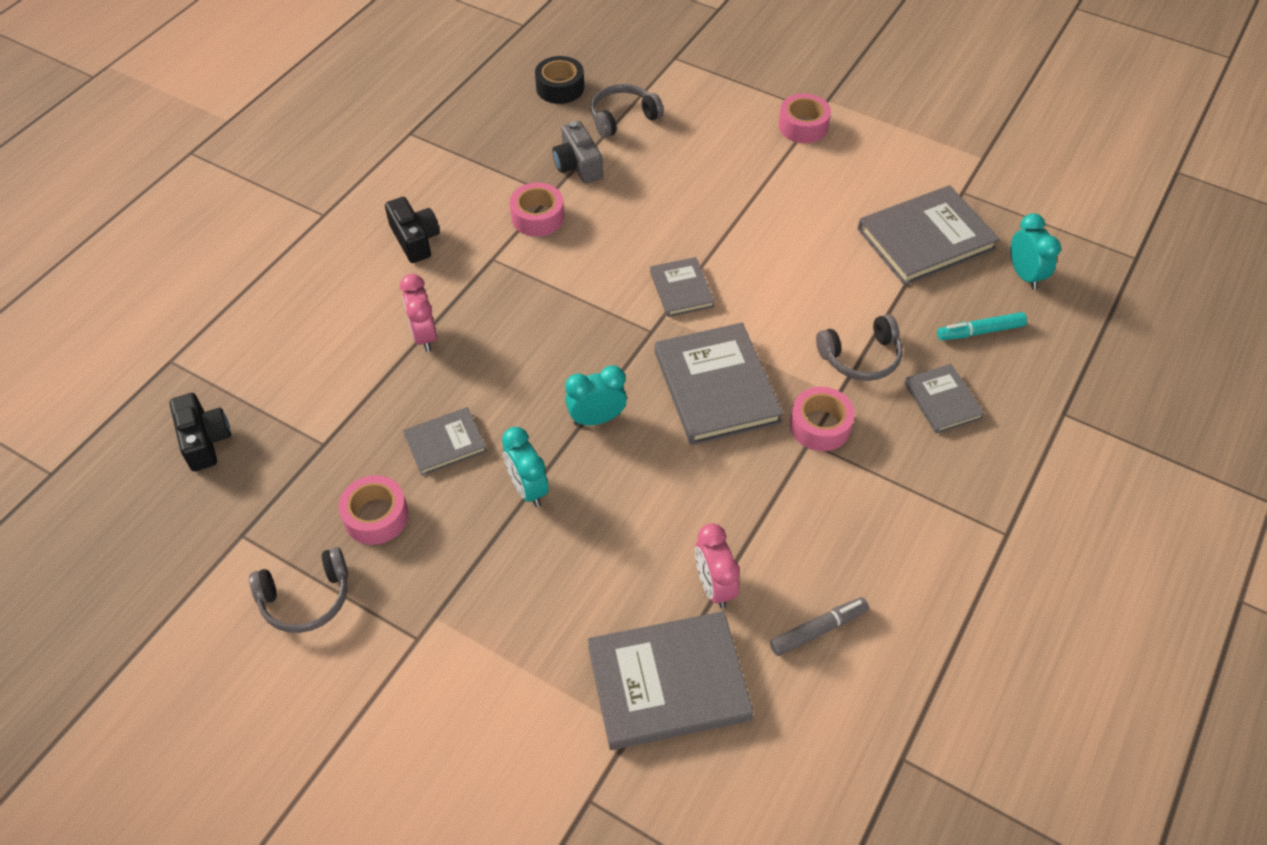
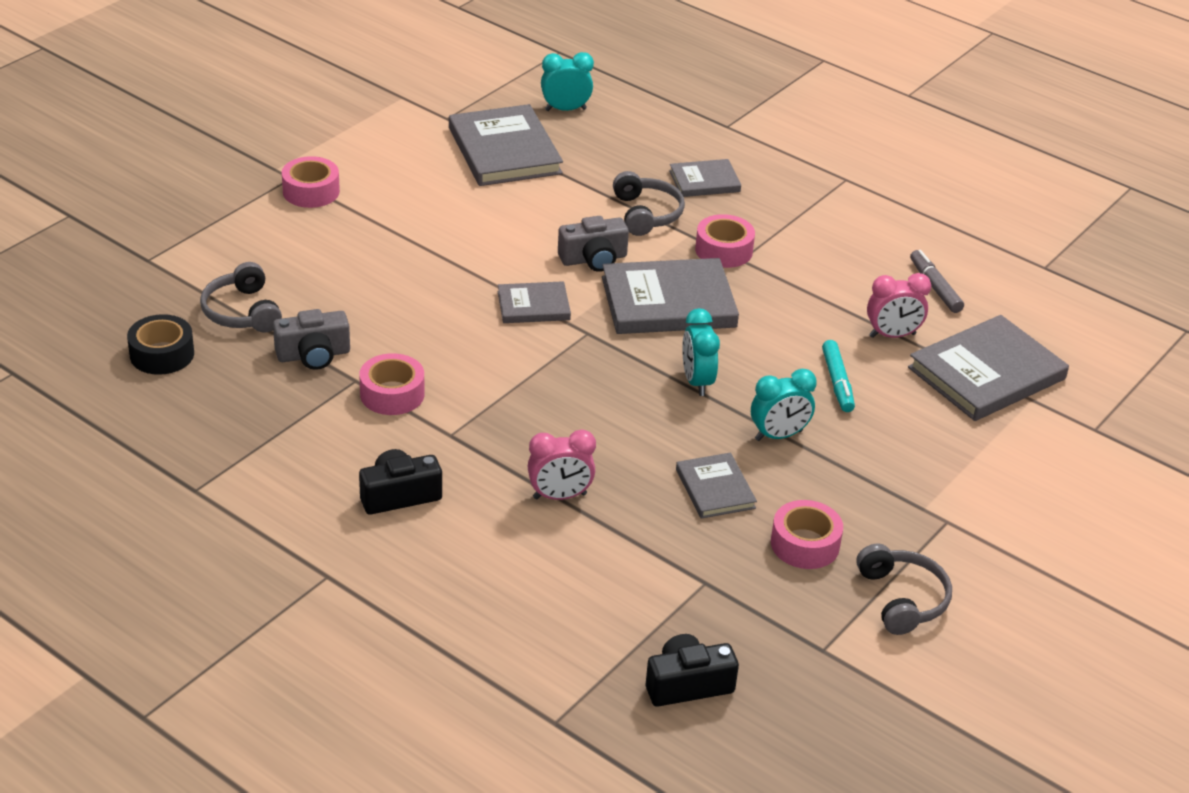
camera: 85 degrees left, 15 degrees down
grey book [588,611,753,750] -> grey book turned 60 degrees clockwise [908,315,1069,421]
turquoise marker [937,312,1027,340] -> turquoise marker moved to [822,340,855,412]
none -> grey camera [558,216,629,272]

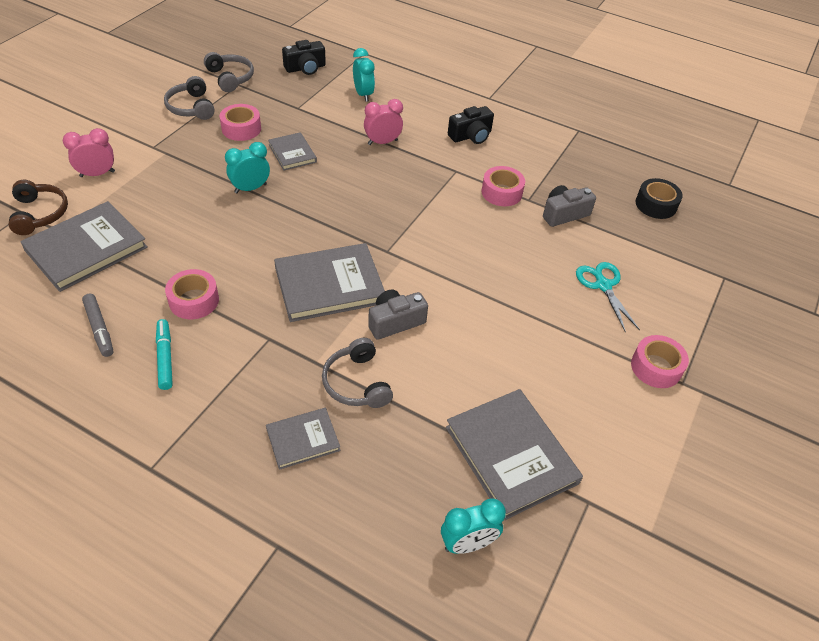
camera: 170 degrees right, 10 degrees up
grey headphones [200,262,282,333] -> grey headphones moved to [204,52,254,92]
grey book [498,281,571,323] -> none
turquoise clock [682,308,720,396] -> turquoise clock moved to [353,48,375,102]
pink tape [695,214,755,268] -> pink tape moved to [165,269,219,319]
turquoise marker [822,340,855,412] -> turquoise marker moved to [156,319,173,390]
pink clock [867,273,931,338] -> pink clock moved to [63,128,115,177]
none -> brown headphones [9,180,68,235]
none -> turquoise scissors [576,262,640,332]

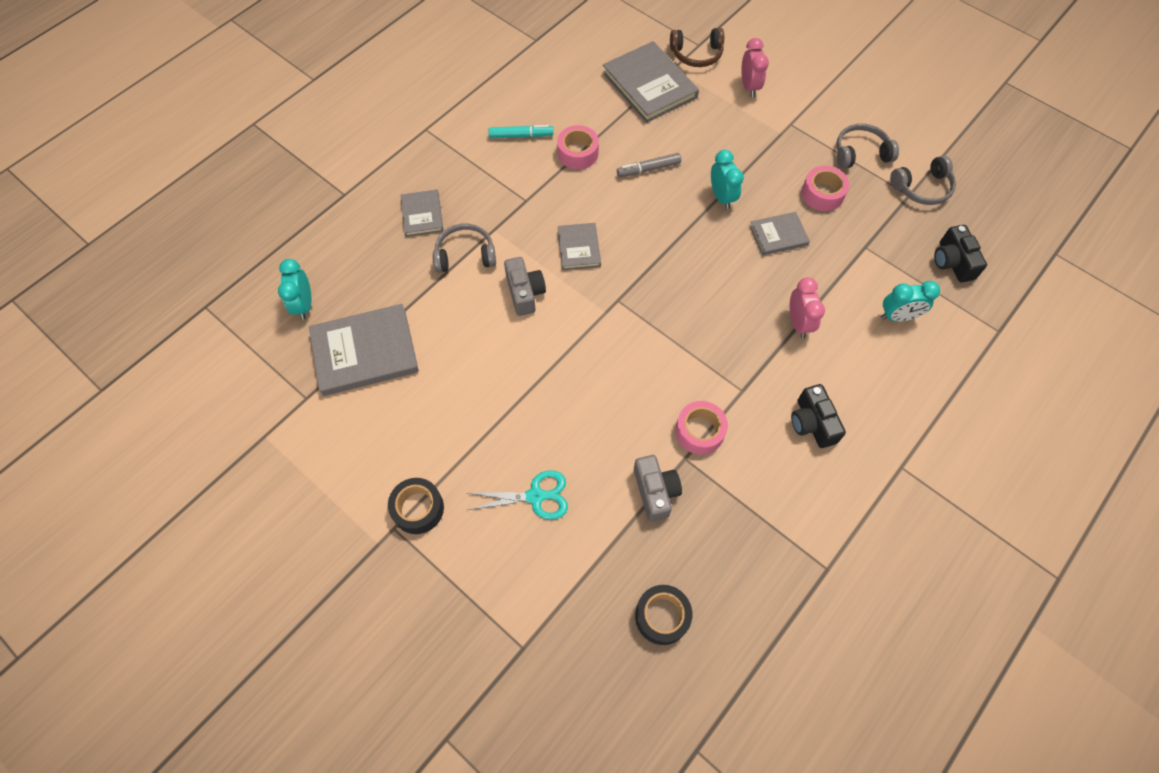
camera: 105 degrees right, 15 degrees up
grey marker [82,293,113,357] -> grey marker moved to [617,153,681,177]
grey book [274,243,385,322] -> grey book [558,223,601,270], size x0.55
pink tape [631,335,689,388] -> black tape [388,478,444,534]

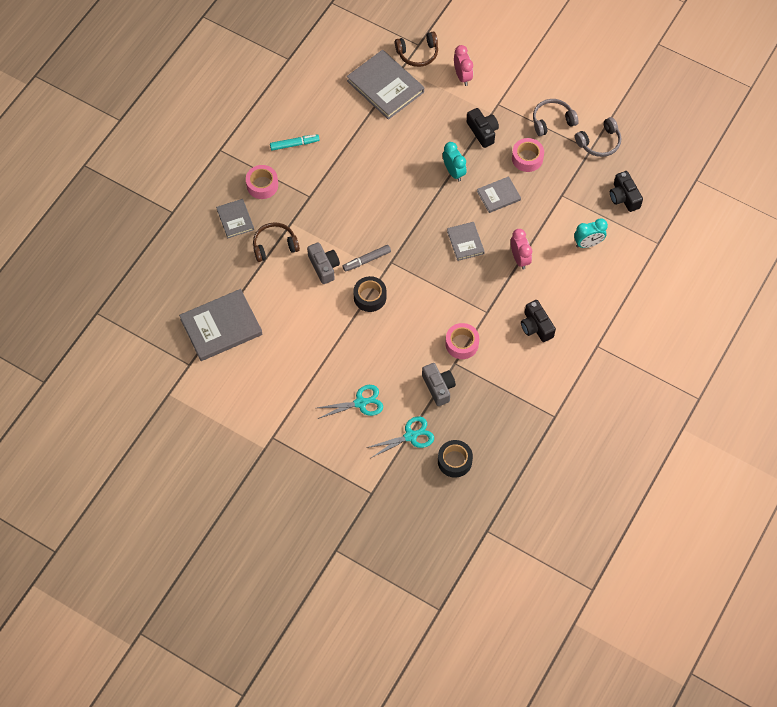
camera: 10 degrees left, 0 degrees up
turquoise clock [278,259,311,320] -> none
black tape [388,478,444,534] -> black tape moved to [353,276,387,312]
grey headphones [433,223,496,273] -> brown headphones [253,222,300,262]
pink tape [557,125,599,169] -> pink tape moved to [246,165,278,199]
grey book [558,223,601,270] -> grey book moved to [447,222,485,261]
grey marker [617,153,681,177] -> grey marker moved to [343,245,391,272]
none -> turquoise scissors [366,416,434,458]
none -> black camera [467,108,499,148]

